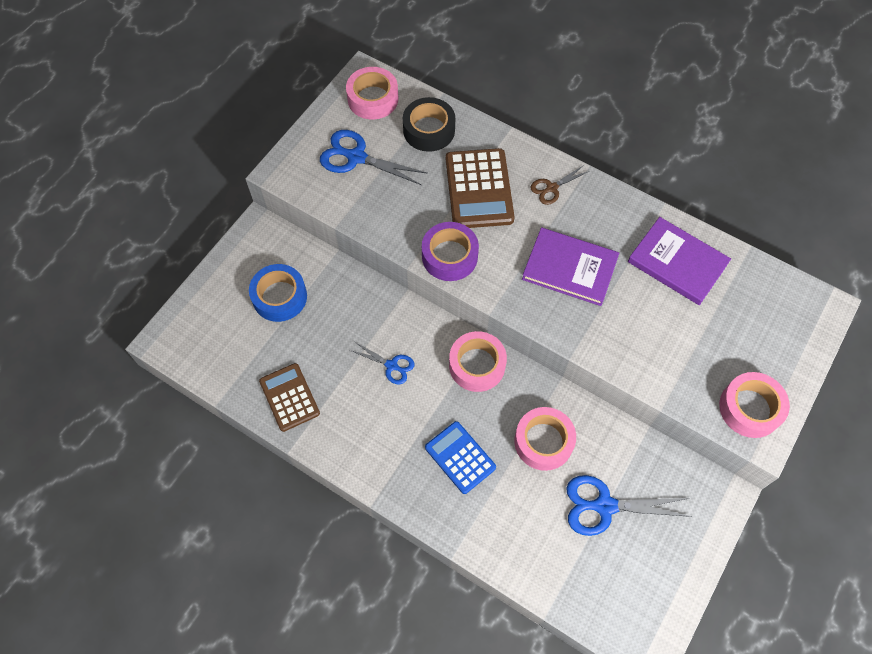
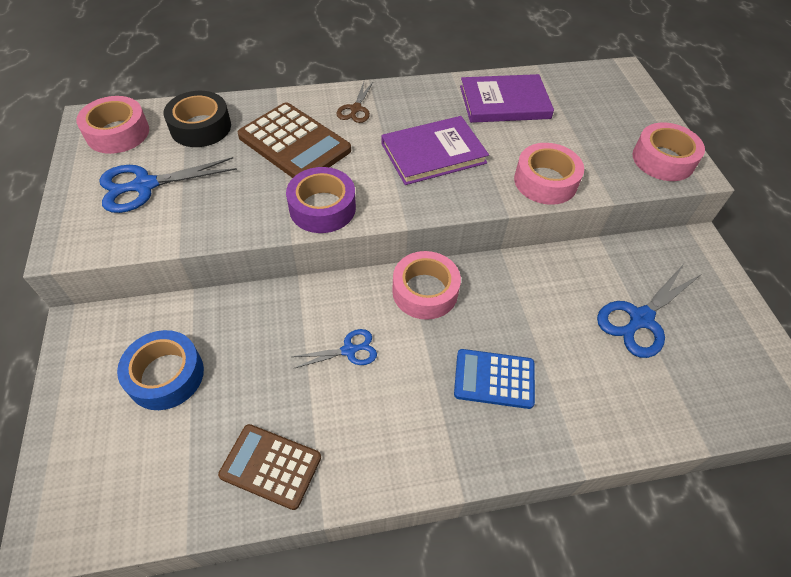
camera: 45 degrees left, 10 degrees down
pink tape [514,407,576,471] -> pink tape moved to [514,143,584,205]

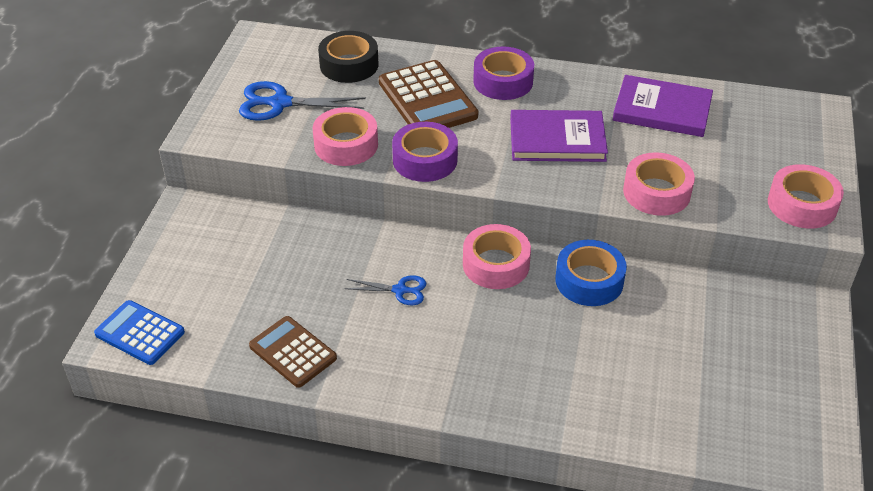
camera: 25 degrees right, 10 degrees down
pink tape [76,96,149,154] -> pink tape moved to [312,107,378,166]
blue tape [117,330,204,410] -> blue tape moved to [555,240,627,306]
brown scissors [337,82,373,123] -> purple tape [473,47,534,100]
blue calculator [454,349,535,409] -> blue calculator moved to [94,300,185,365]
blue scissors [597,265,700,358] -> none

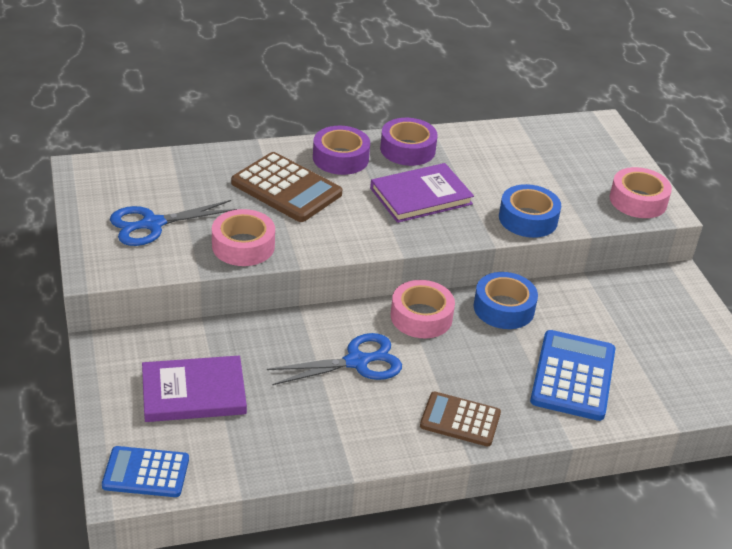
camera: 30 degrees left, 5 degrees down
brown calculator [249,316,337,388] -> brown calculator moved to [420,391,501,447]
black tape [318,31,378,83] -> none
blue scissors [344,275,427,305] -> blue scissors [267,333,402,385], size x1.72
purple tape [392,122,458,182] -> purple tape moved to [380,118,438,166]
purple book [613,75,713,137] -> purple book moved to [142,356,247,422]
pink tape [623,152,695,216] -> blue tape [499,184,561,238]
none -> blue calculator [530,330,615,421]

